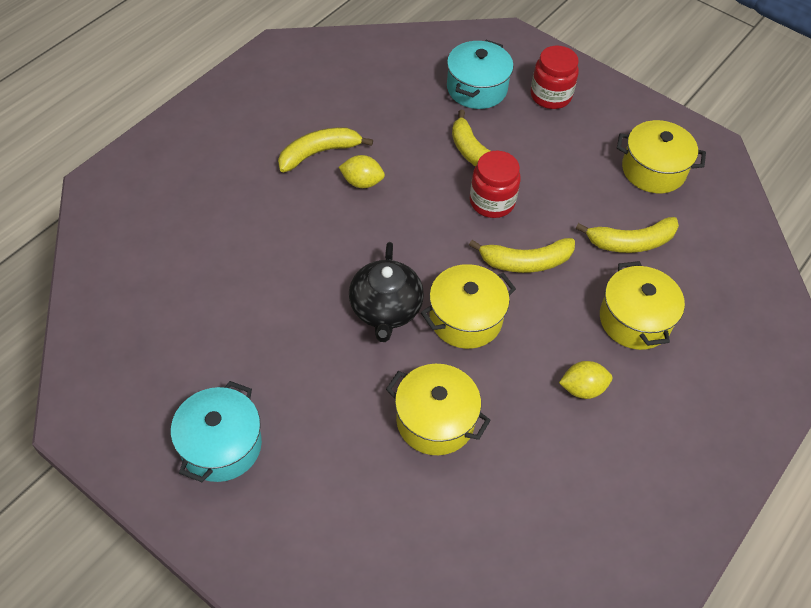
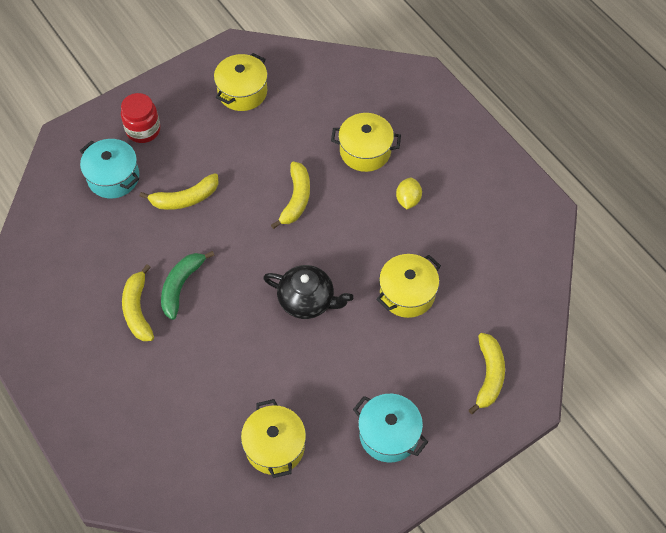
camera: 70 degrees left, 5 degrees up
yellow lemon [339,155,385,188] -> green banana [161,251,214,320]
yellow pot [421,264,516,349] -> yellow pot moved to [241,399,306,478]
red jar [470,151,521,218] -> none
yellow banana [576,217,679,253] -> yellow banana moved to [469,333,505,414]

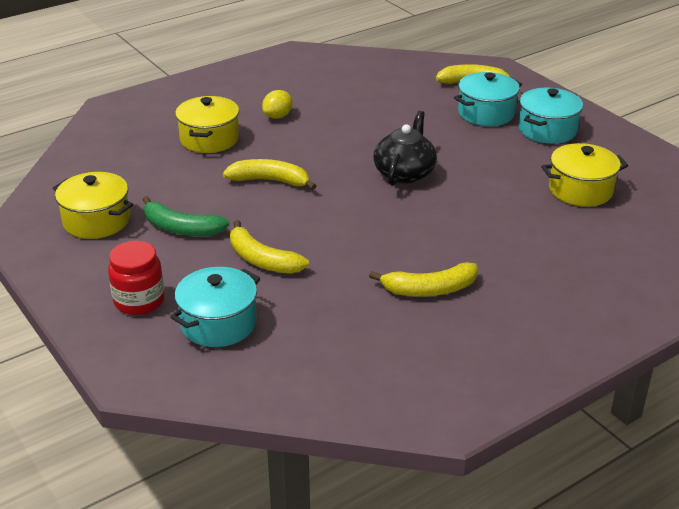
camera: 90 degrees left, 25 degrees down
yellow banana [140,173,219,210] -> yellow banana turned 150 degrees clockwise [230,220,309,274]
green banana [161,251,214,320] -> green banana moved to [142,196,230,236]
yellow pot [376,254,441,318] -> none
yellow lemon [396,178,422,209] -> yellow lemon turned 60 degrees counterclockwise [262,90,293,119]
none -> turquoise pot [454,72,522,126]

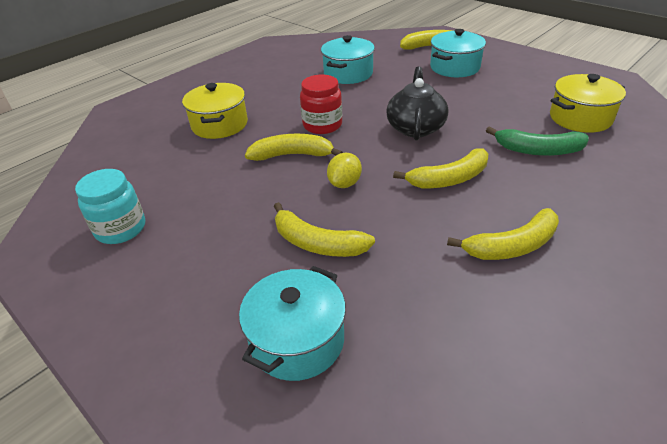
camera: 10 degrees left, 5 degrees up
yellow pot [53,172,133,239] -> turquoise jar [75,169,145,244]
red jar [108,241,165,315] -> red jar moved to [300,75,342,134]
green banana [142,196,230,236] -> green banana moved to [486,126,589,156]
yellow lemon [262,90,293,119] -> yellow lemon moved to [327,153,362,188]
turquoise pot [519,88,583,144] -> turquoise pot moved to [321,35,375,84]
none -> yellow banana [393,148,488,189]

